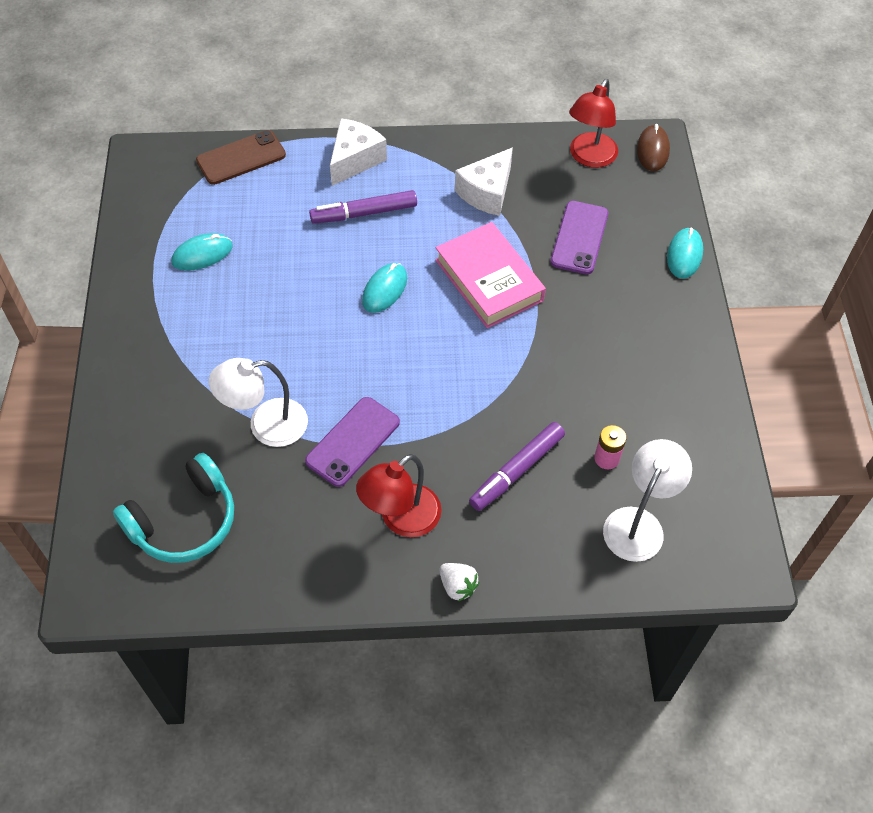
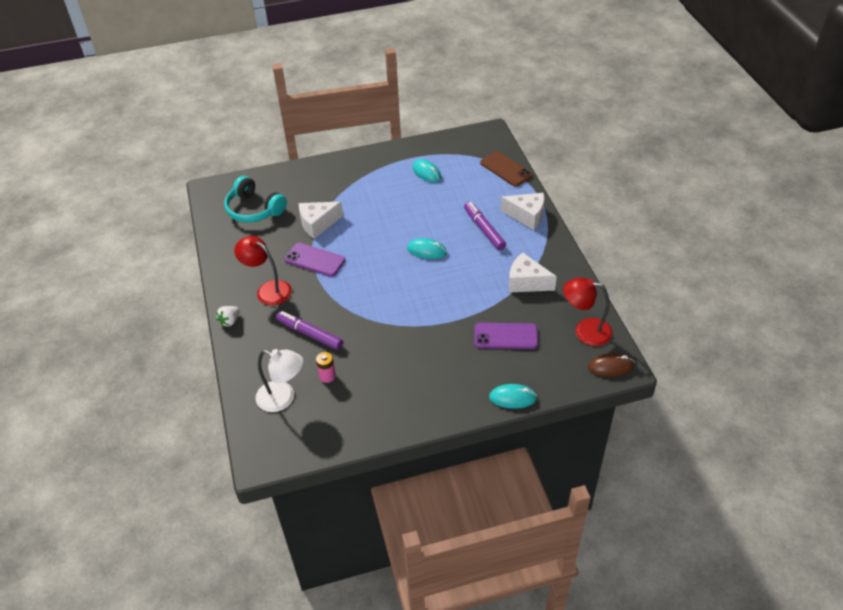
camera: 80 degrees right, 10 degrees down
white lamp [209,358,308,447] -> white cheese [299,202,343,239]
pink book [435,222,546,328] -> none

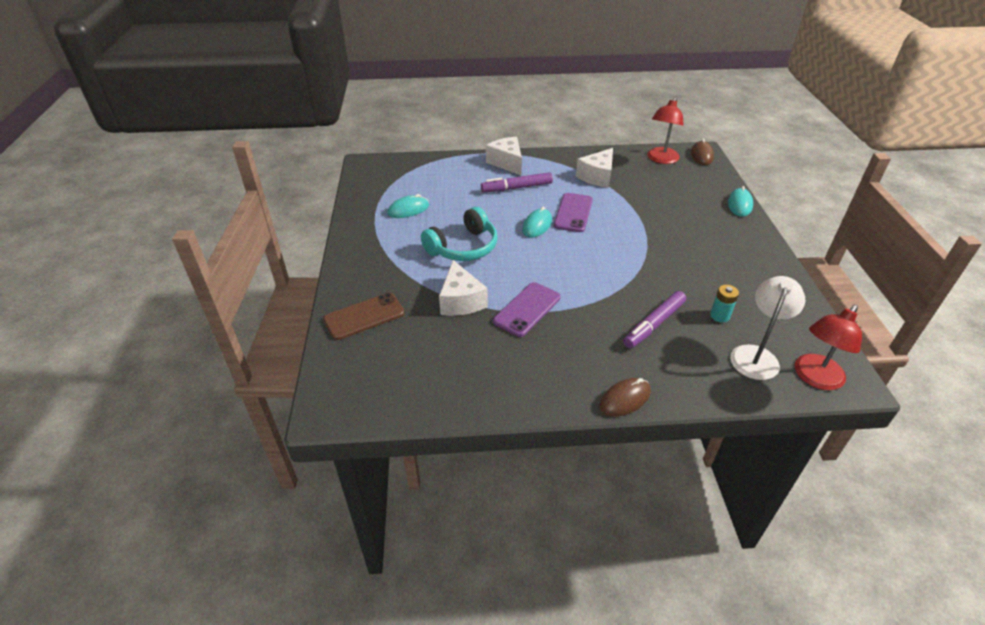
camera: 80 degrees left, 5 degrees down
white strawberry [216,306,239,326] -> brown mouse [599,378,651,417]
turquoise headphones [224,176,287,223] -> turquoise headphones moved to [421,207,497,261]
red lamp [234,236,292,306] -> red lamp moved to [795,305,862,390]
pink battery [316,352,336,383] -> turquoise battery [710,285,739,323]
purple phone [474,323,538,349] -> purple phone moved to [554,193,593,232]
brown phone [480,151,532,187] -> brown phone moved to [323,293,405,340]
white cheese [501,193,545,230] -> white cheese turned 60 degrees counterclockwise [486,137,522,175]

